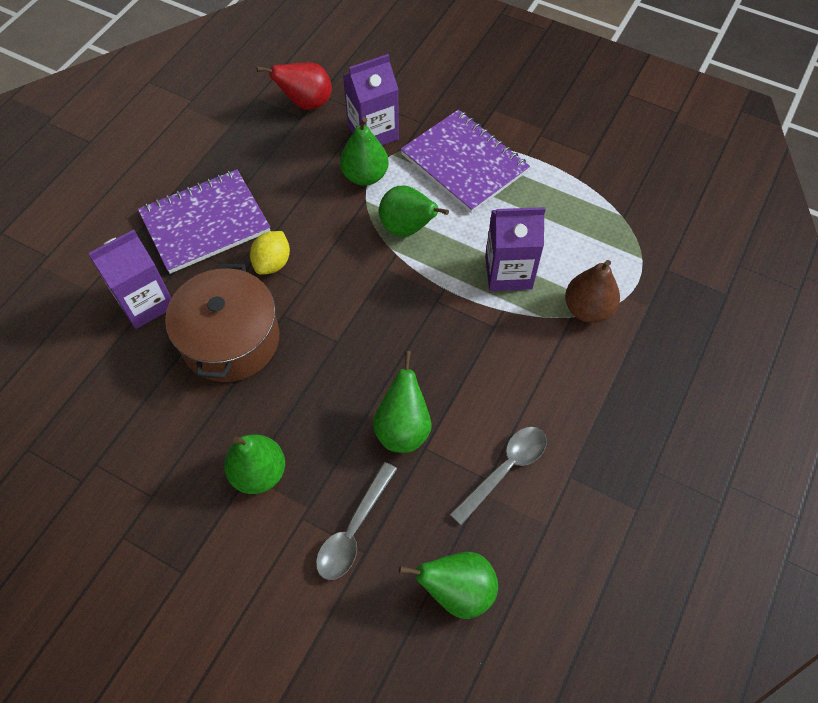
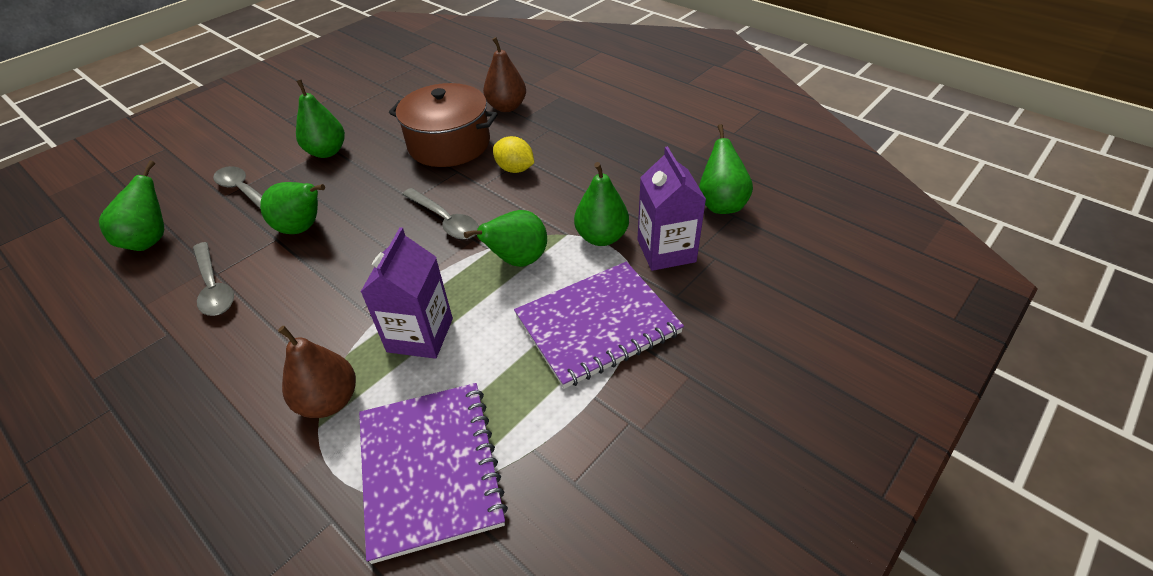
camera: 105 degrees right, 15 degrees down
purple carton [88,229,171,329] -> brown pear [483,37,526,112]
purple notebook [138,169,270,274] -> purple notebook moved to [359,383,508,564]
red pear [257,62,332,110] -> green pear [699,124,753,214]
none -> grey spoon [402,188,479,240]

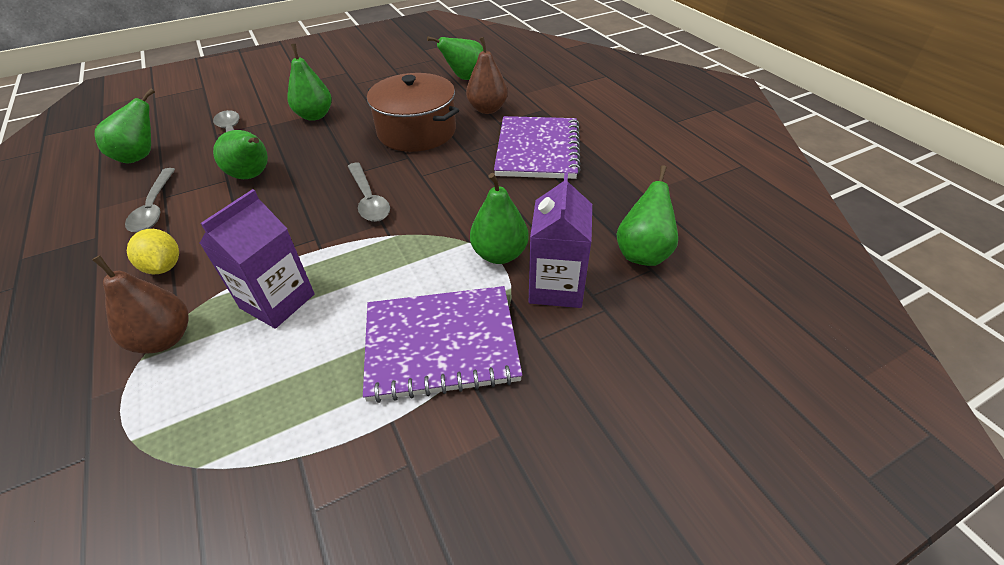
camera: 20 degrees right, 0 degrees up
purple notebook [359,383,508,564] -> purple notebook moved to [494,116,581,179]
green pear [464,210,547,267] -> green pear moved to [427,36,483,80]
yellow lemon [493,136,534,173] -> yellow lemon moved to [127,229,179,274]

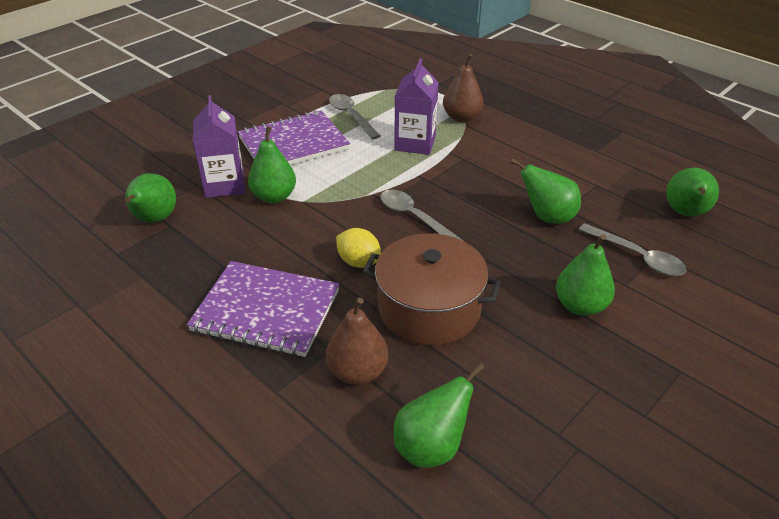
camera: 160 degrees right, 5 degrees down
grey spoon [125,168,175,232] -> grey spoon moved to [329,94,380,140]
yellow lemon [127,229,179,274] -> yellow lemon moved to [336,228,381,268]
purple notebook [494,116,581,179] -> purple notebook turned 60 degrees counterclockwise [187,261,340,357]

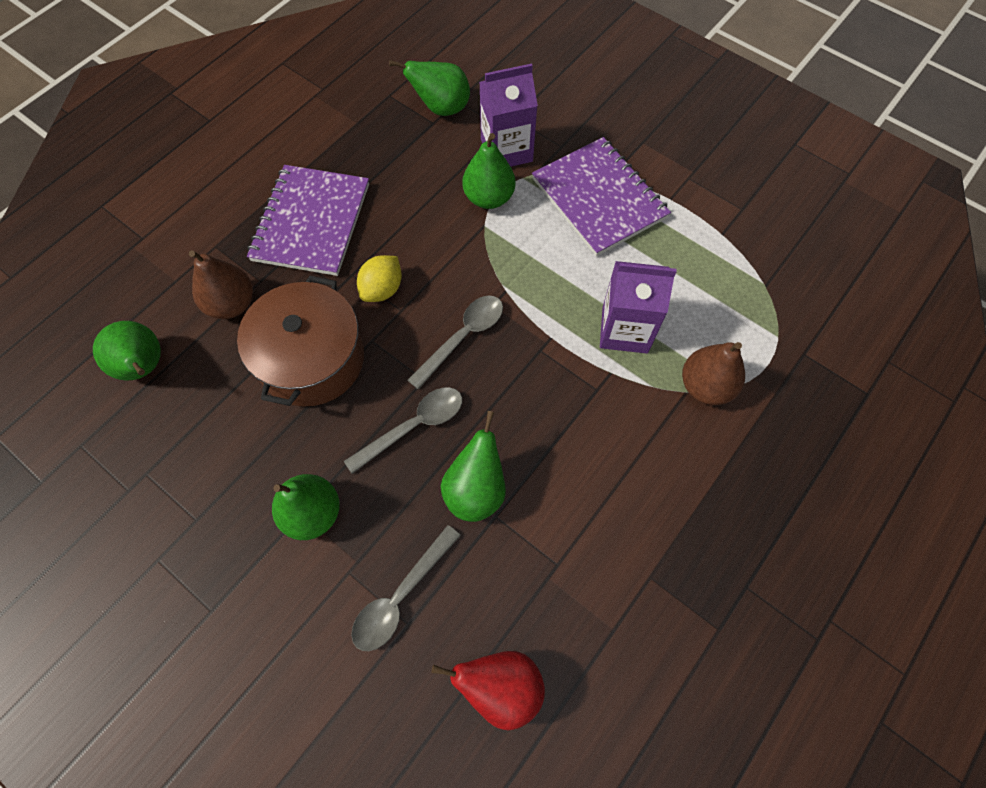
camera: 85 degrees right, 25 degrees up
grey spoon [329,94,380,140] -> grey spoon moved to [344,387,462,474]
green pear [666,168,719,216] -> red pear [432,651,545,731]

